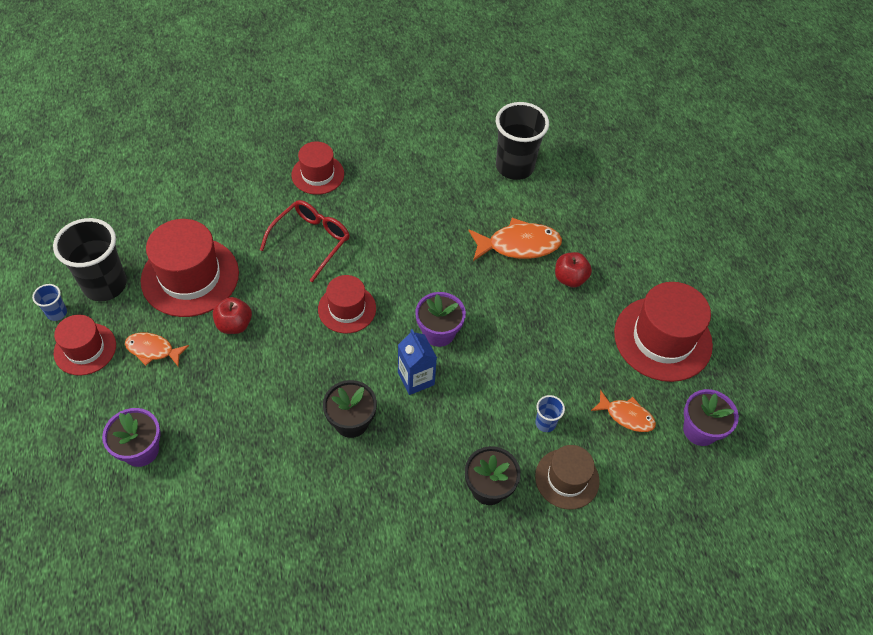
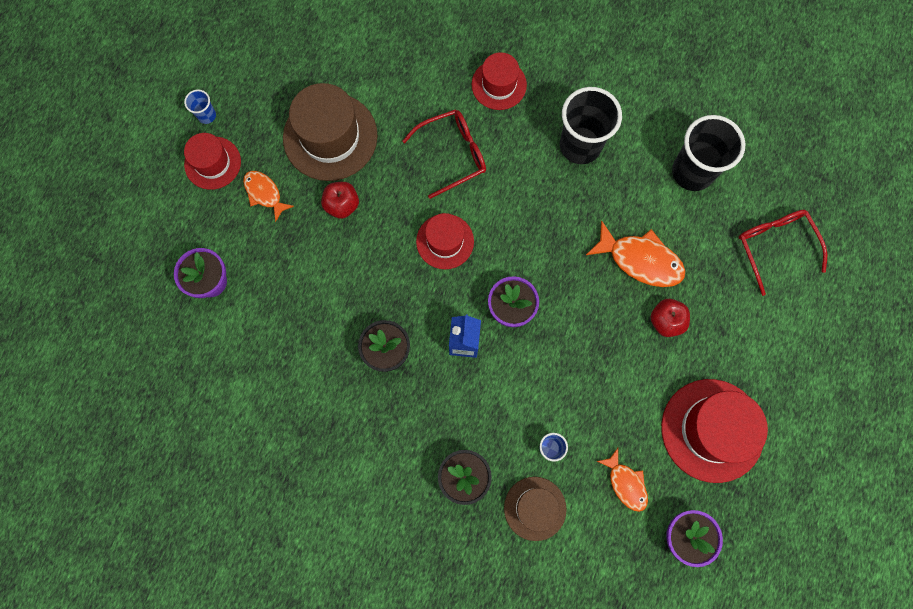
camera: 35 degrees right, 20 degrees up
black cup [53,218,127,301] -> black cup moved to [560,87,622,164]
red hat [141,219,239,317] -> brown hat [283,83,378,181]
none -> red glasses [739,210,827,296]

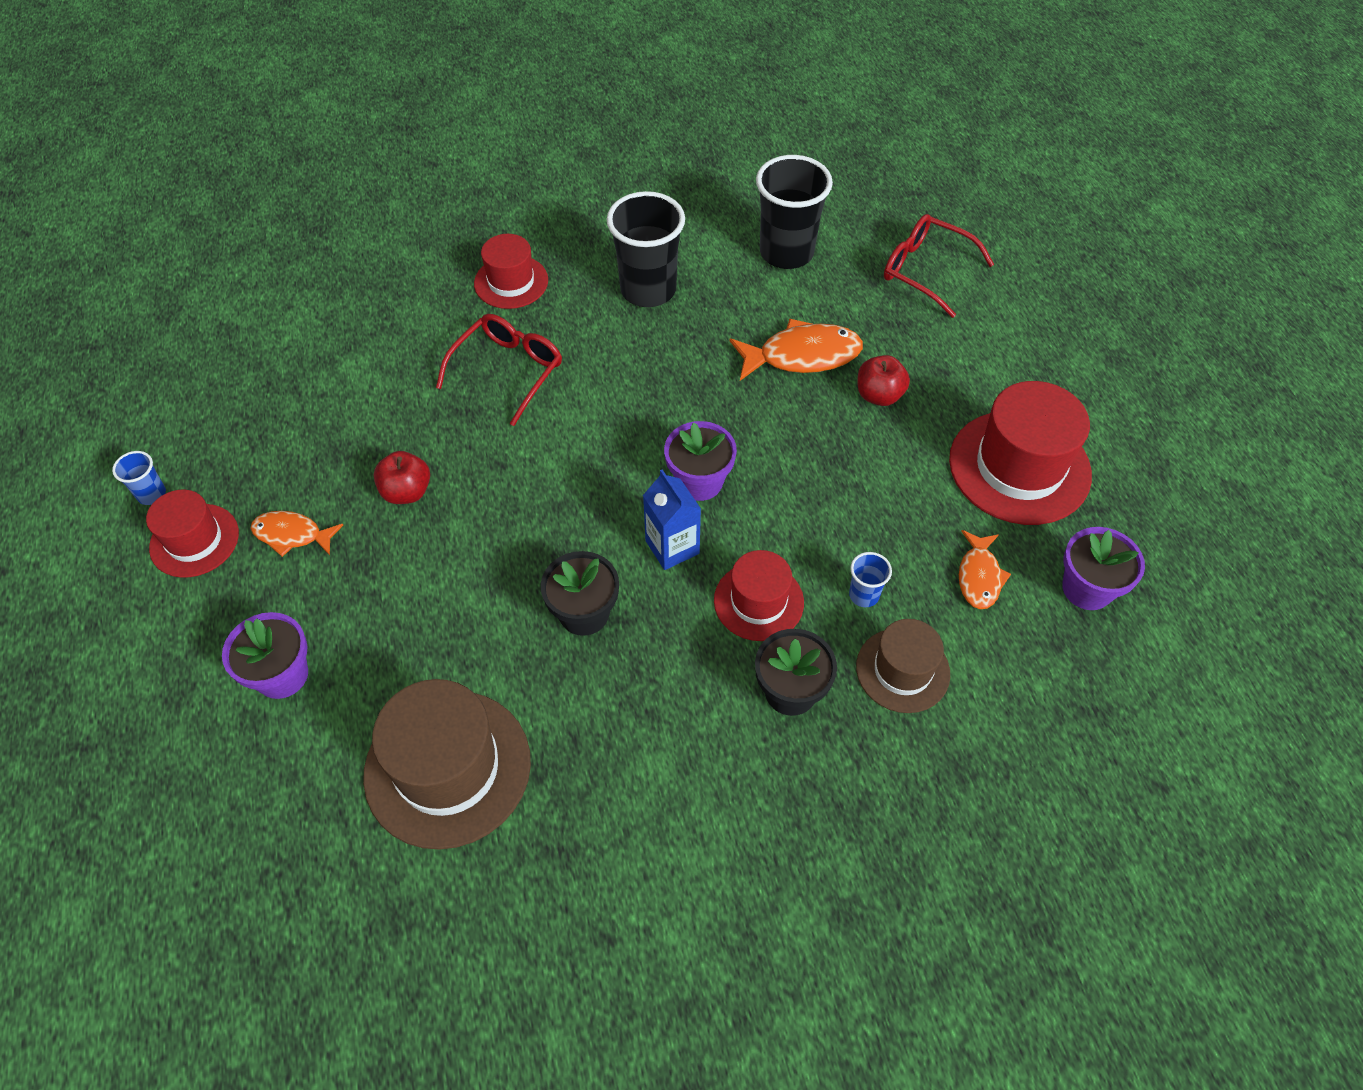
camera: 35 degrees left, 20 degrees down
brown hat [283,83,378,181] -> brown hat moved to [363,679,531,850]
red hat [416,213,474,269] -> red hat moved to [714,550,804,641]
orange fish [597,448,648,512] -> orange fish turned 75 degrees clockwise [959,530,1011,609]

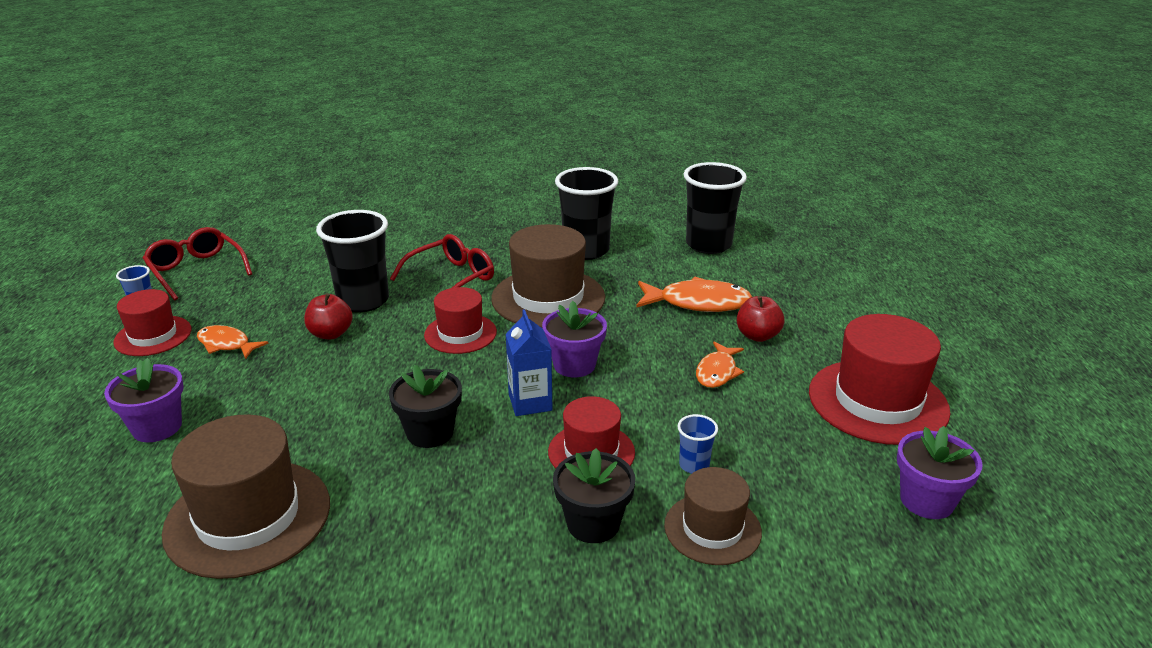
camera: 15 degrees right, 25 degrees down
red hat [474,234,548,309] -> red hat moved to [424,287,497,354]
red glasses [884,214,994,318] -> red glasses moved to [143,227,252,300]
orange fish [959,530,1011,609] -> orange fish moved to [696,342,744,388]
none -> black cup [316,210,389,312]
none -> brown hat [491,224,605,328]

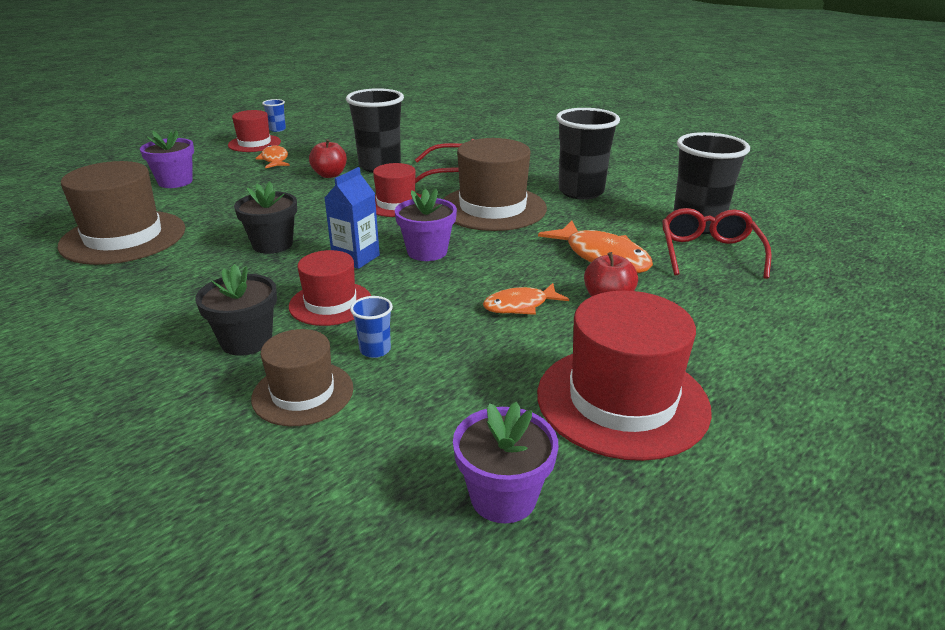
camera: 45 degrees right, 0 degrees up
red glasses [143,227,252,300] -> red glasses moved to [662,208,772,279]

